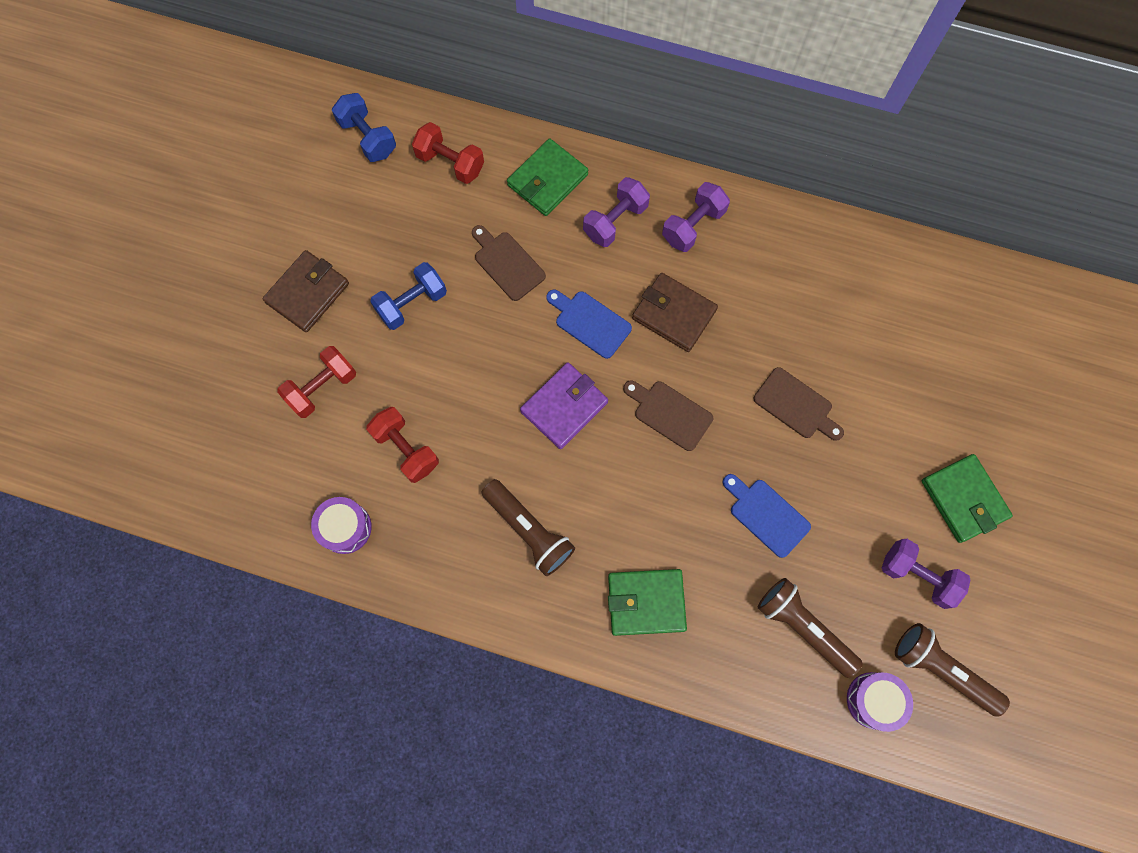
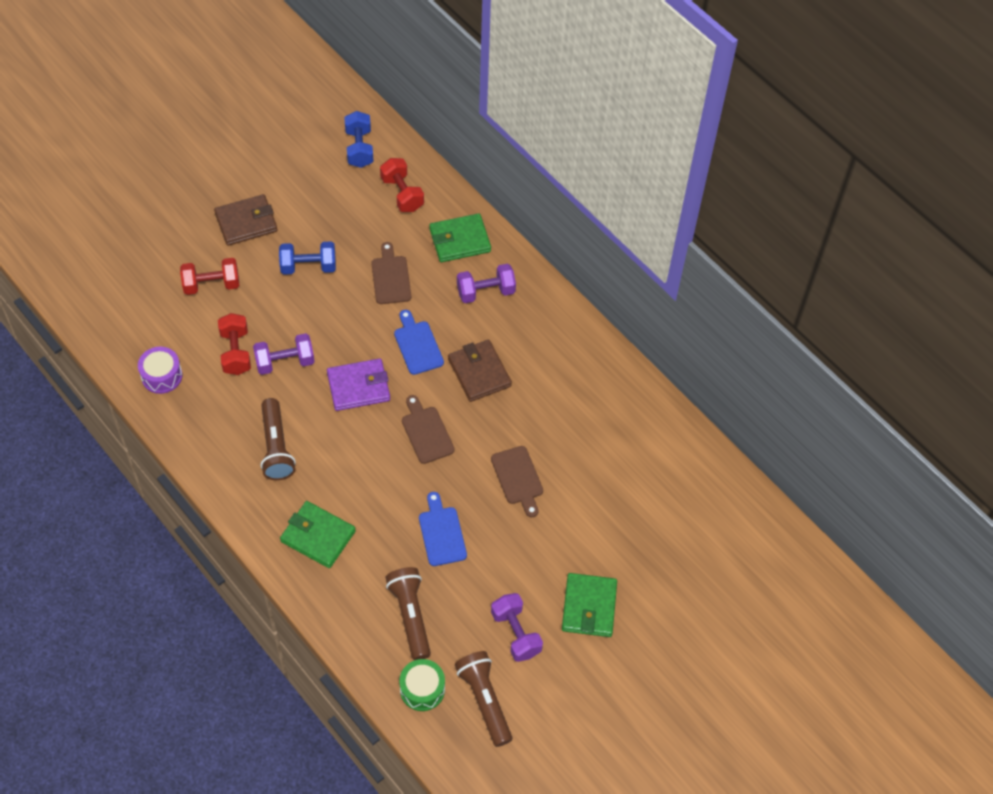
camera: 30 degrees right, 15 degrees down
purple dumbbell [662,182,730,252] -> purple dumbbell moved to [253,333,315,375]
purple drum [847,672,913,732] -> green drum [399,659,445,711]

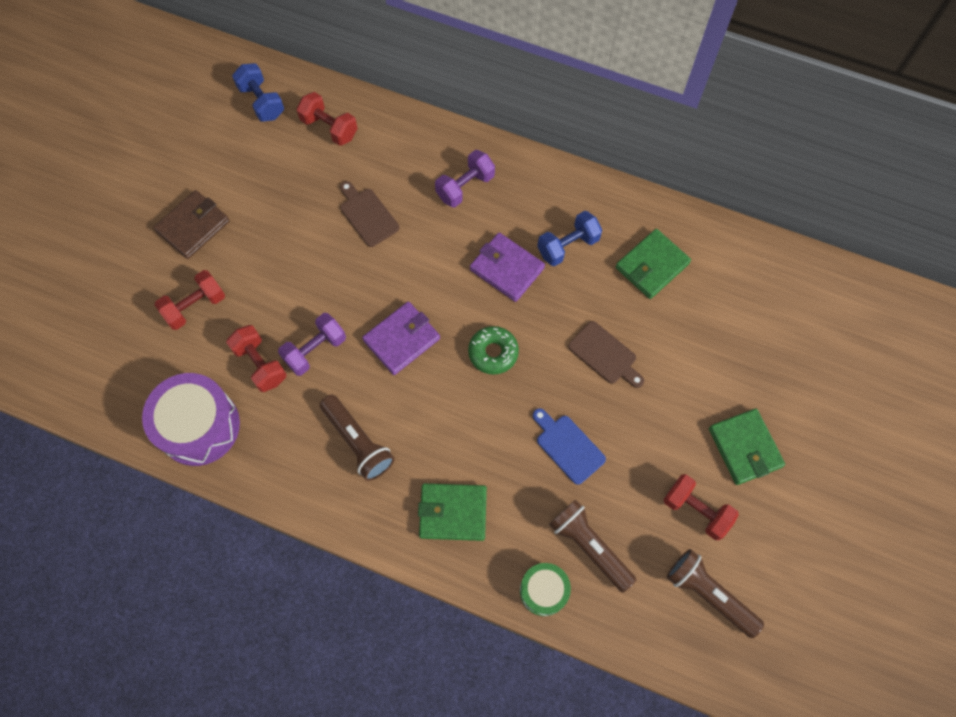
camera: 25 degrees left, 10 degrees up
purple drum [138,347,182,394] -> purple drum [142,373,240,466], size x1.78
blue dumbbell [279,241,336,275] -> blue dumbbell moved to [537,211,602,266]
blue cutting board [394,310,444,375] -> none
green drum [399,659,445,711] -> green drum moved to [520,563,571,616]
brown cutting board [402,395,455,464] -> green donut [468,326,519,375]
green wallet [429,213,491,262] -> green wallet moved to [616,229,691,299]
brown wallet [448,340,512,402] -> purple wallet [470,232,545,302]
purple dumbbell [491,593,543,662] -> red dumbbell [663,474,739,540]

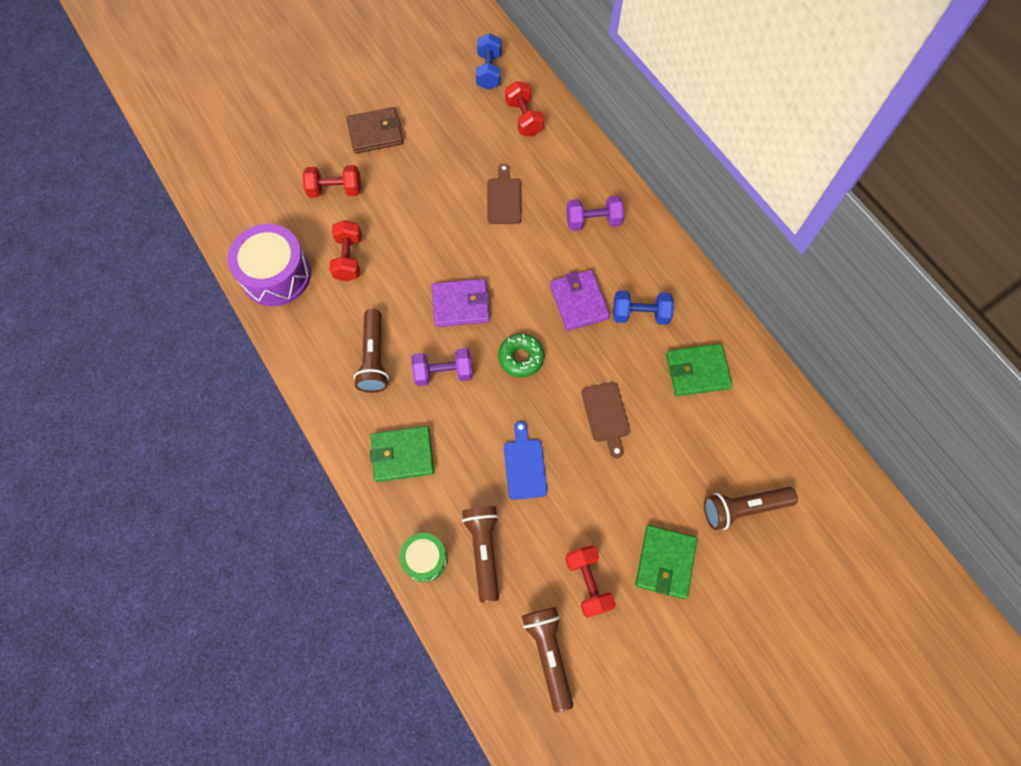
camera: 35 degrees right, 0 degrees up
purple dumbbell [278,313,346,376] -> purple dumbbell moved to [411,348,473,386]
green wallet [418,483,487,541] -> green wallet turned 45 degrees counterclockwise [370,426,434,482]
none -> brown flashlight [704,487,798,530]

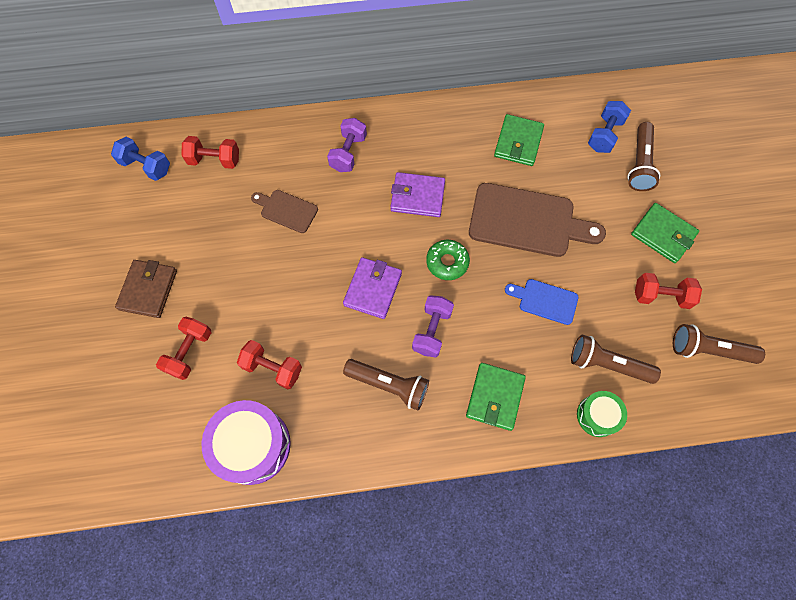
camera: 65 degrees left, 0 degrees up
brown cutting board [581,382,630,458] -> brown cutting board [469,183,606,257], size x1.93
blue dumbbell [613,291,674,325] -> blue dumbbell moved to [588,101,631,153]

